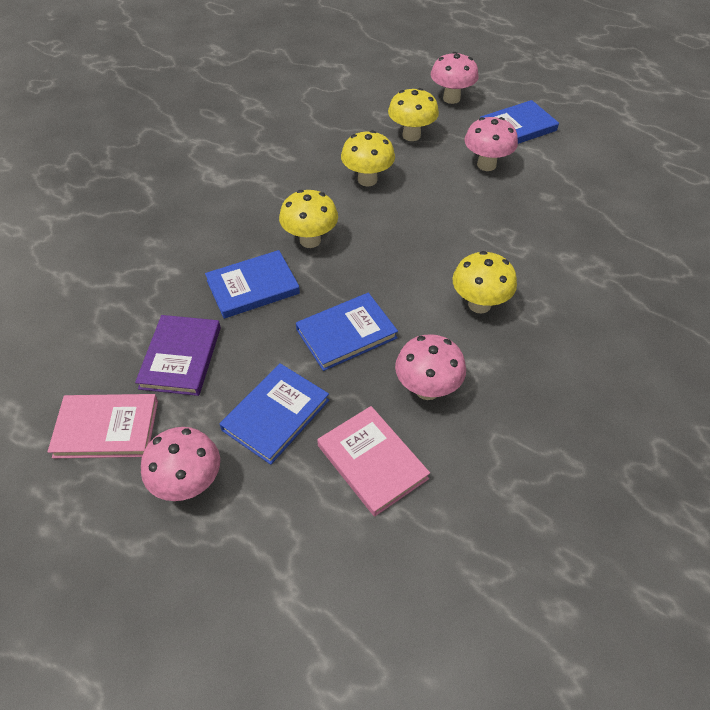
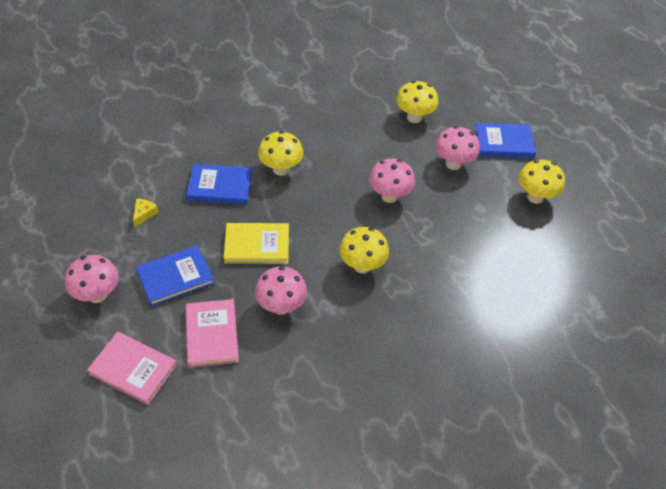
camera: 25 degrees right, 0 degrees up
pink book [48,394,158,458] -> pink book moved to [87,332,177,405]
purple book [135,315,221,396] -> yellow cheese [133,198,159,227]
blue book [296,293,398,371] -> yellow book [224,223,289,264]
yellow mushroom [341,130,395,187] -> yellow mushroom moved to [519,160,565,204]
pink mushroom [431,52,479,104] -> pink mushroom moved to [369,158,415,203]

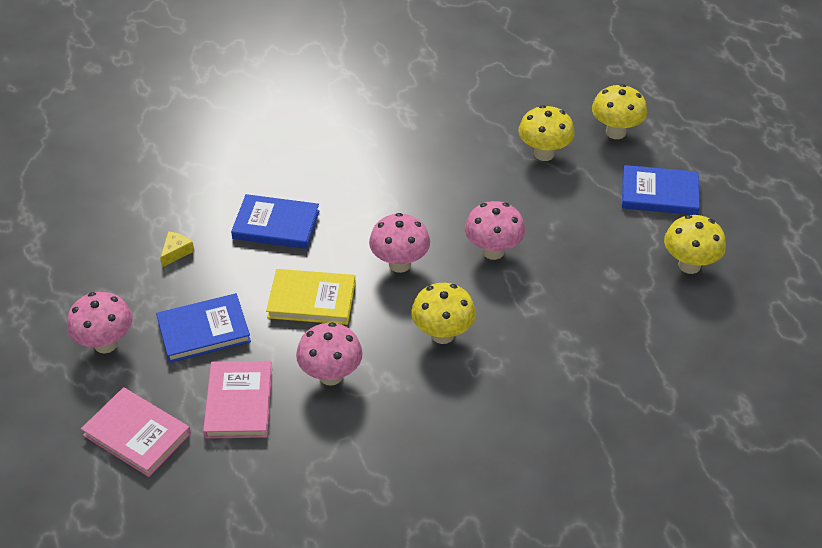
camera: 10 degrees right, 5 degrees down
yellow mushroom [258,131,303,176] -> yellow mushroom moved to [592,84,647,139]
pink mushroom [435,126,480,170] -> pink mushroom moved to [369,213,430,273]

